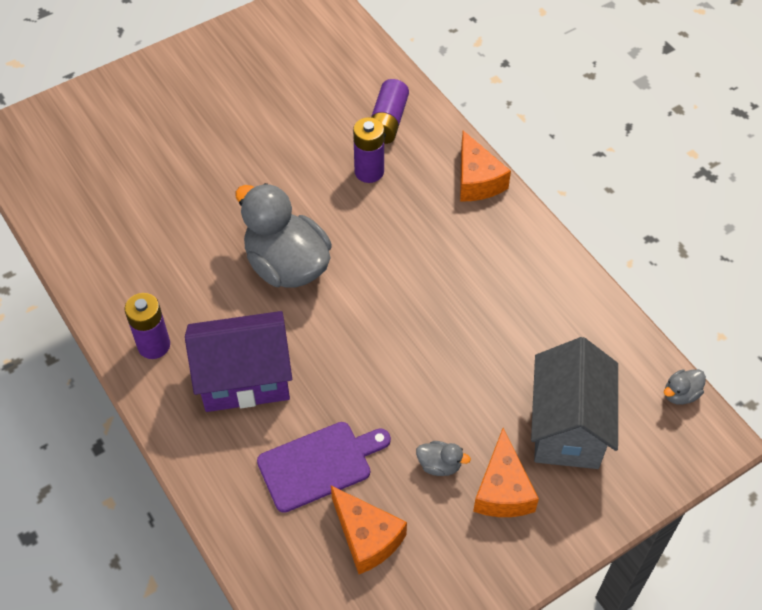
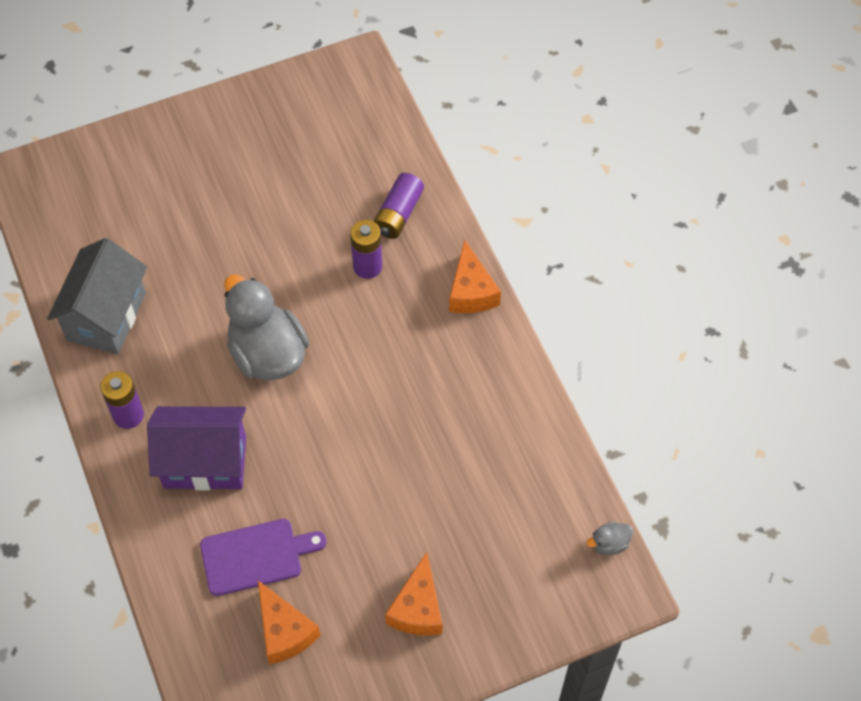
camera: 10 degrees right, 5 degrees up
grey duck [416,441,471,476] -> none
grey house [531,337,618,469] -> grey house moved to [47,238,147,354]

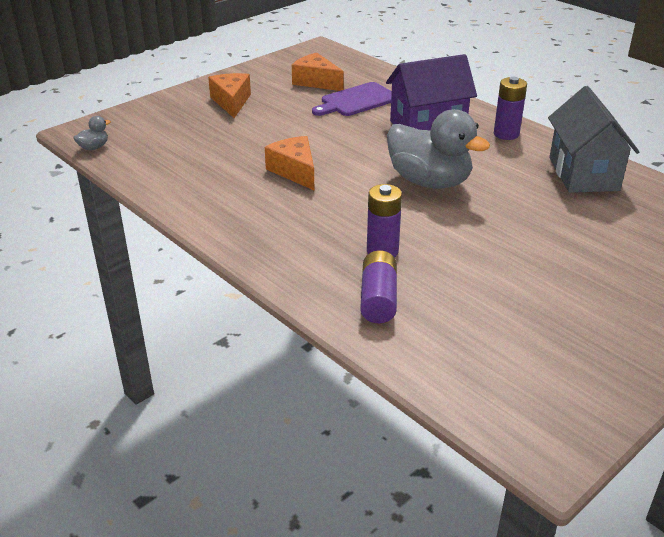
camera: 160 degrees right, 25 degrees down
orange cheese [449,240,501,313] -> orange cheese moved to [265,136,314,190]

